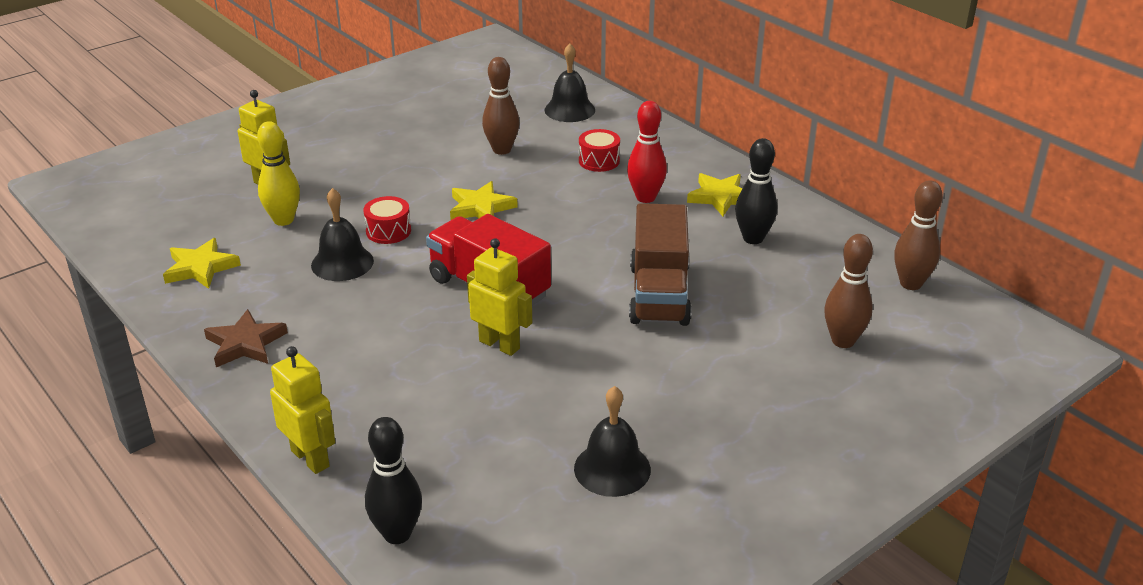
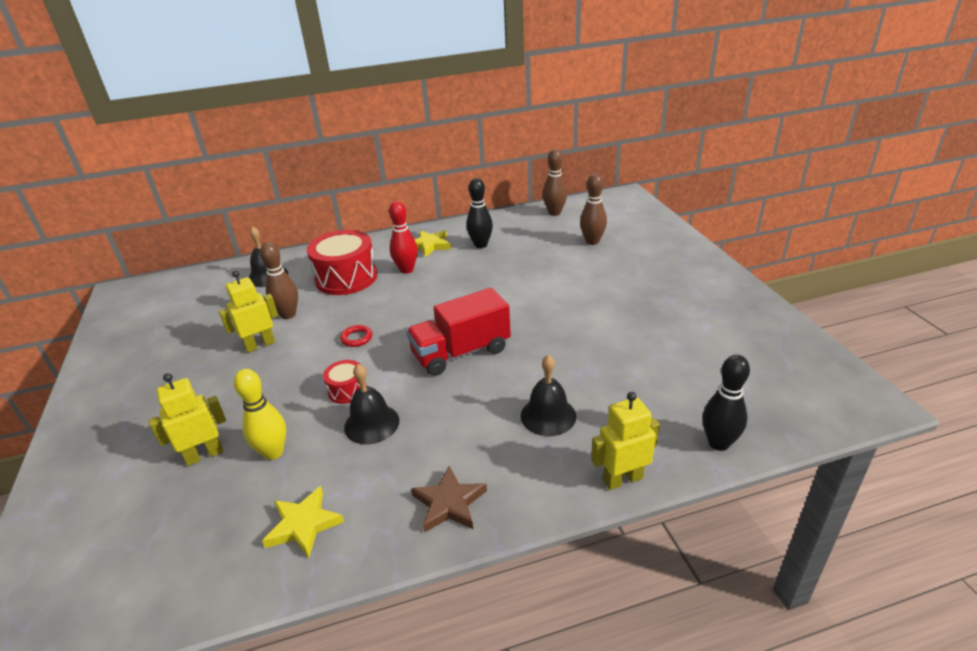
camera: 65 degrees left, 0 degrees up
yellow star [450,181,518,220] -> red ring [340,325,372,347]
yellow robot [467,238,532,356] -> yellow robot moved to [219,270,278,353]
black bell [574,386,651,497] -> black bell moved to [521,355,576,436]
red drum [579,129,620,172] -> red drum [307,230,377,295], size x2.04
brown truck [629,203,692,326] -> none

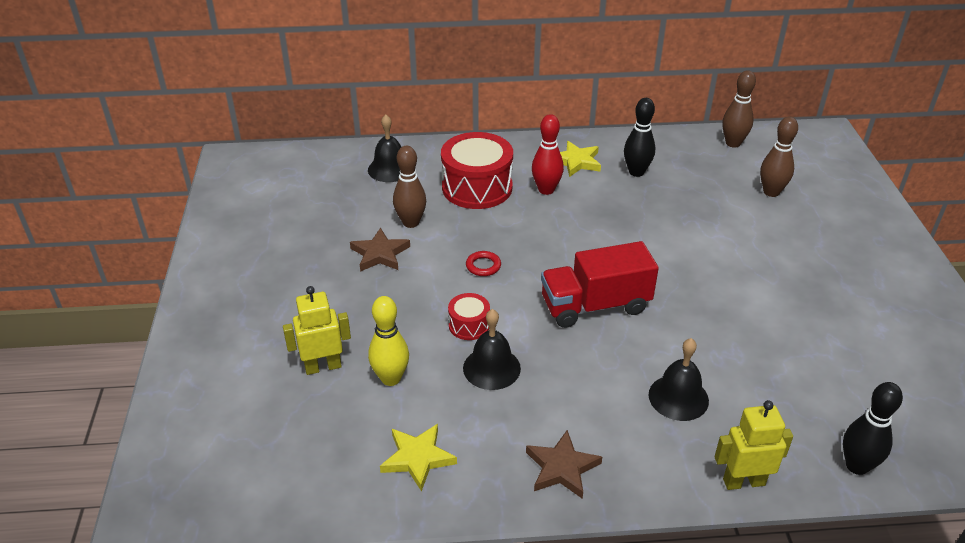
camera: 10 degrees right, 5 degrees up
yellow robot [219,270,278,353] -> brown star [350,228,410,272]

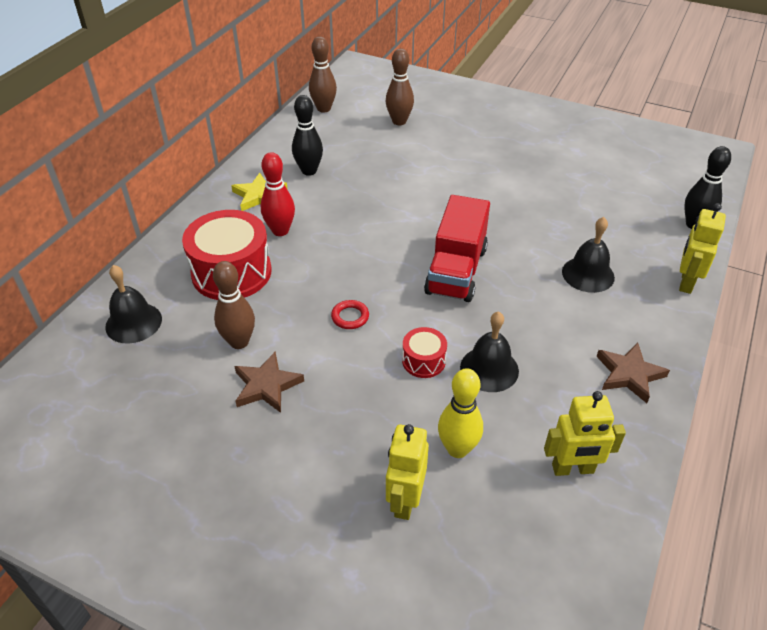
camera: 60 degrees left, 5 degrees up
yellow star [380,424,457,492] -> yellow robot [544,391,626,476]

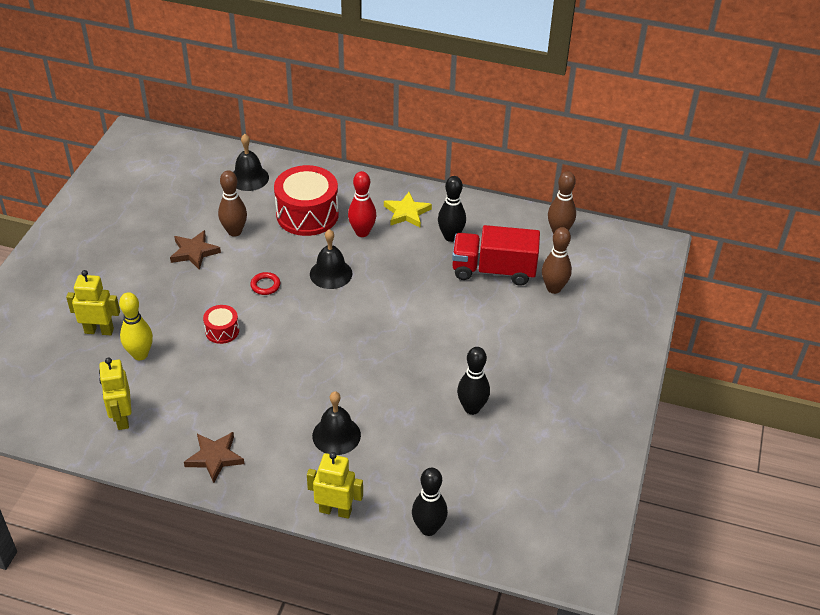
camera: 80 degrees right, 0 degrees up
red truck [424,195,490,302] -> red truck moved to [452,225,540,286]
black bell [460,311,519,392] -> black bell moved to [310,229,352,289]
none -> black bowling pin [457,347,490,415]

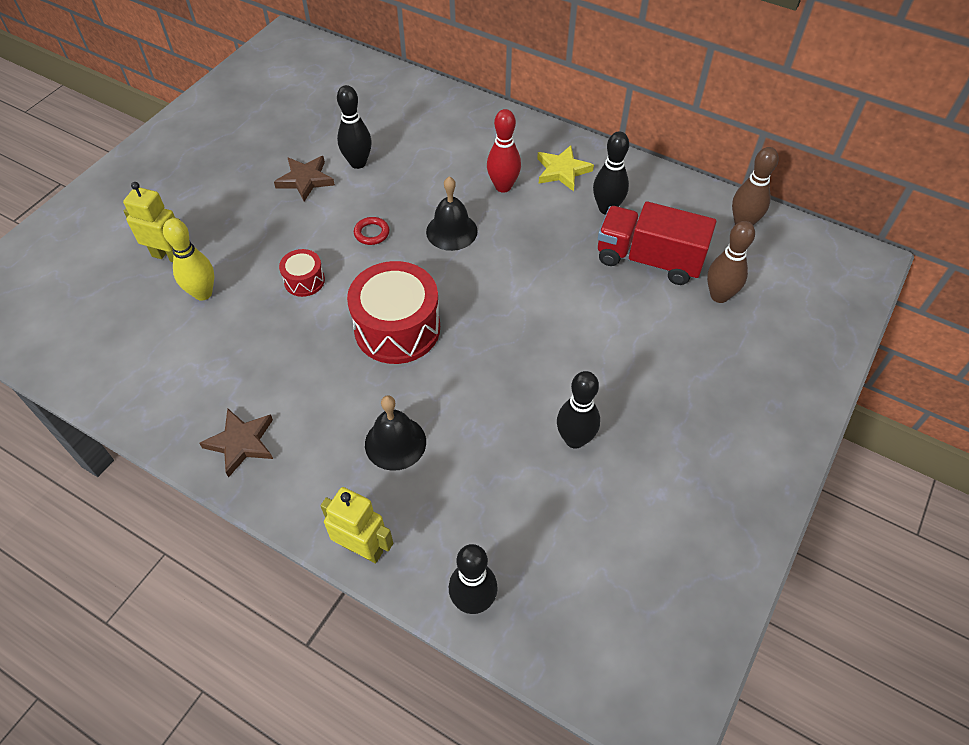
camera: 15 degrees right, 10 degrees up
yellow robot [99,357,132,430] -> none
brown bowling pin [218,170,247,237] -> black bowling pin [337,85,372,169]
black bell [233,134,269,191] -> none
red drum [274,165,339,236] -> red drum moved to [347,261,440,364]

